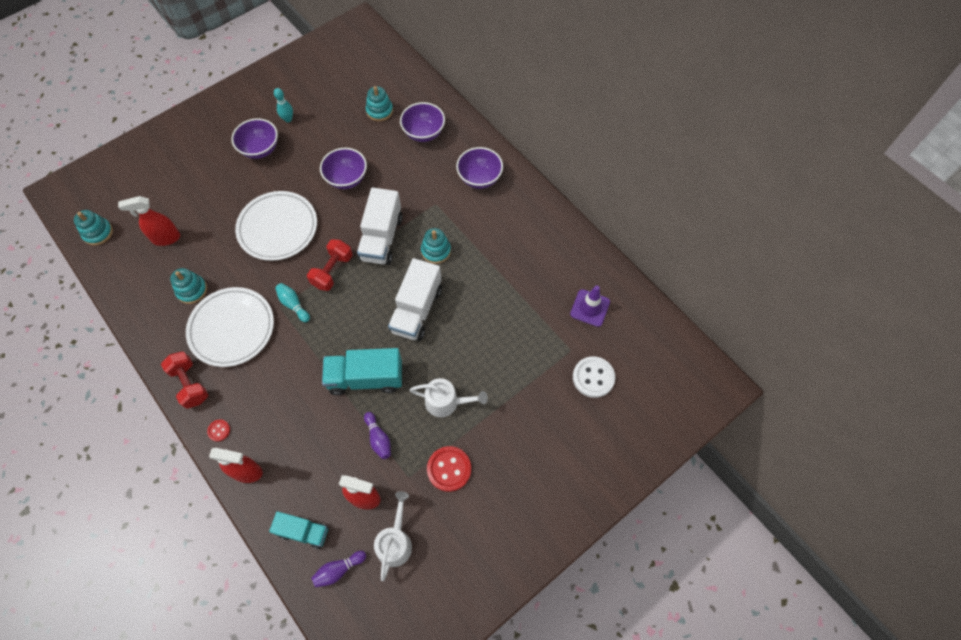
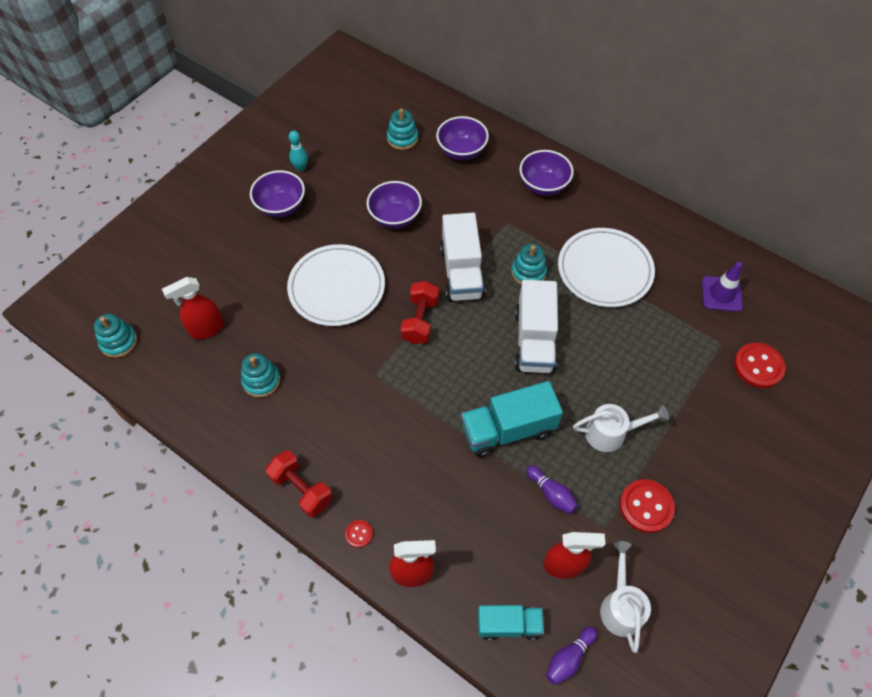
camera: 15 degrees left, 5 degrees down
white plate [186,287,274,367] -> white plate moved to [558,228,655,307]
turquoise bowling pin [275,283,310,322] -> none
white button [573,356,615,398] -> red button [734,343,786,388]

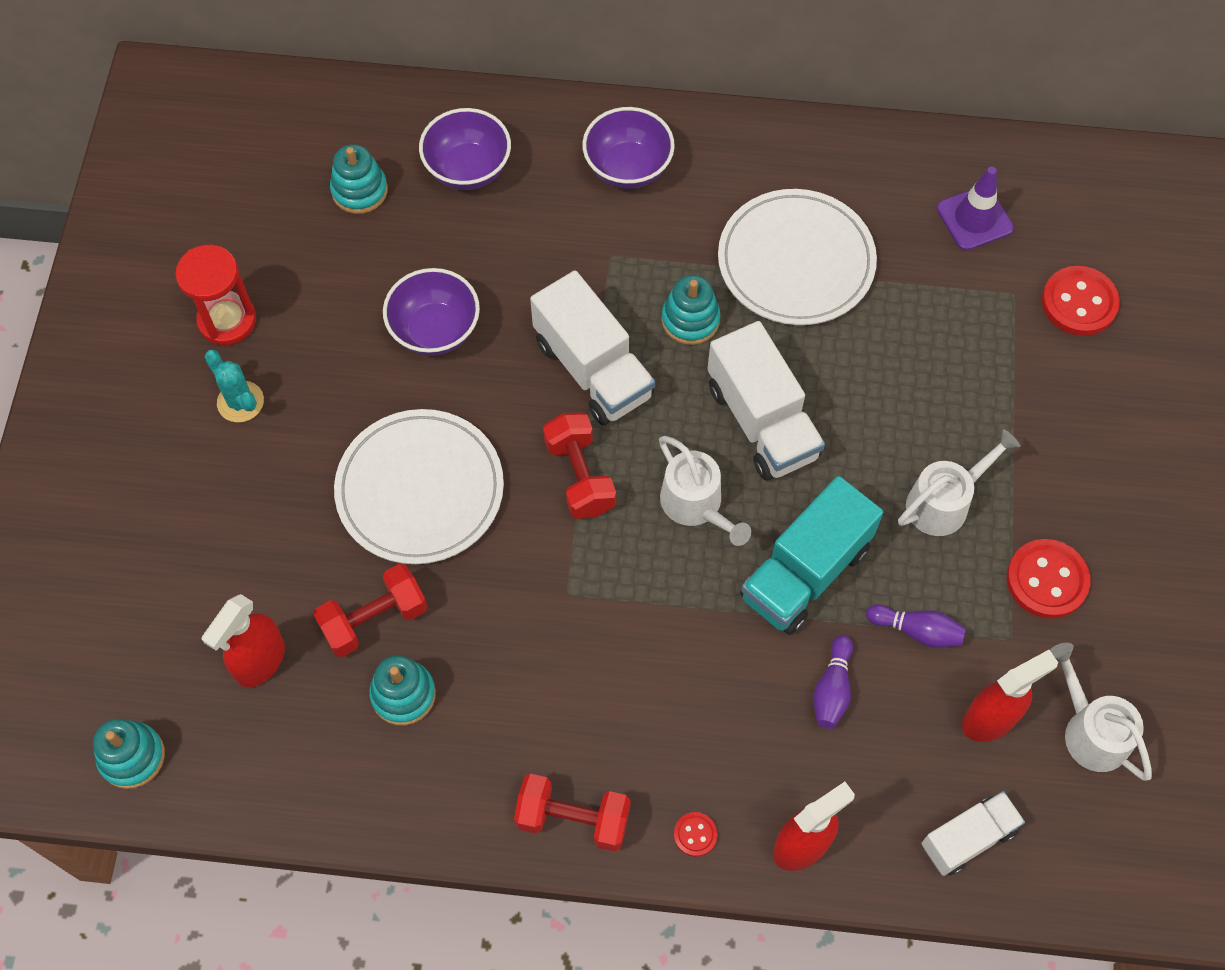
camera: 30 degrees left, 5 degrees up
purple bowl [250,170,305,217] -> turquoise cactus [205,350,264,422]
turquoise bowling pin [289,130,308,172] -> red hourglass [175,245,256,345]
turquoise truck [478,605,544,641] -> white truck [921,791,1025,876]
purple bowling pin [546,626,597,685] -> purple bowling pin moved to [813,635,853,729]
none -> red dumbbell [313,564,427,657]
none -> white watering can [659,436,751,546]

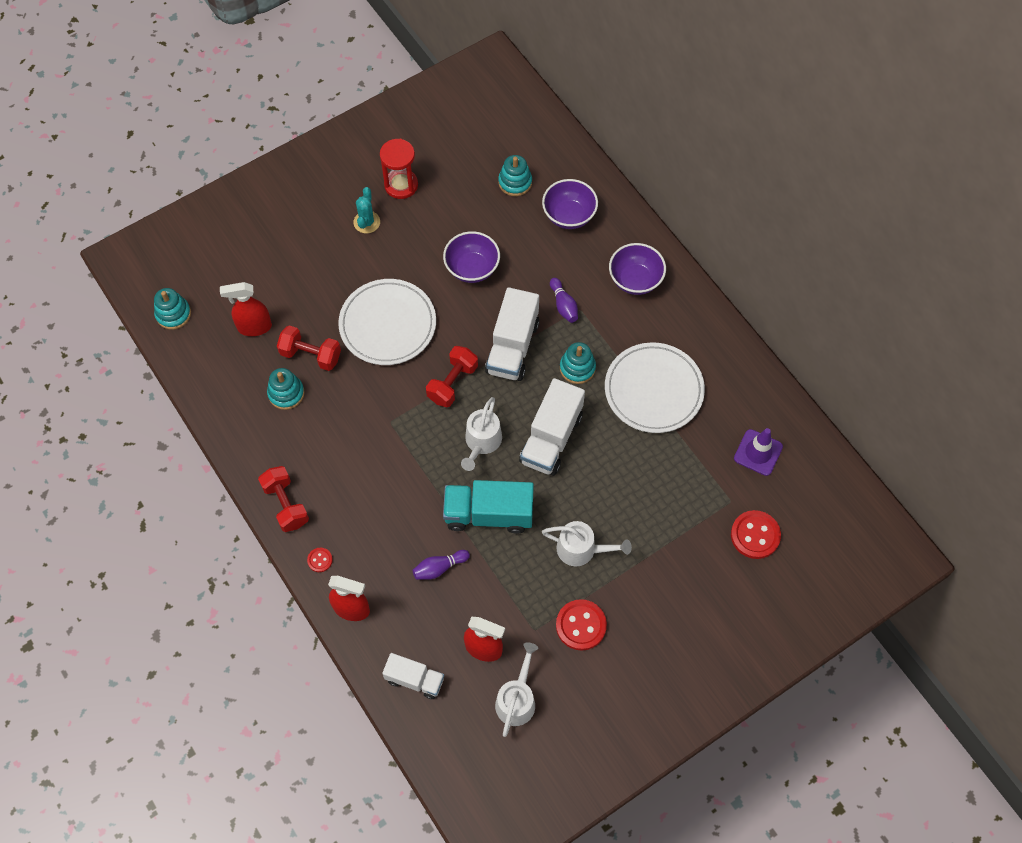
camera: 50 degrees right, 0 degrees up
purple bowling pin [866,604,966,648] -> purple bowling pin moved to [550,278,578,323]

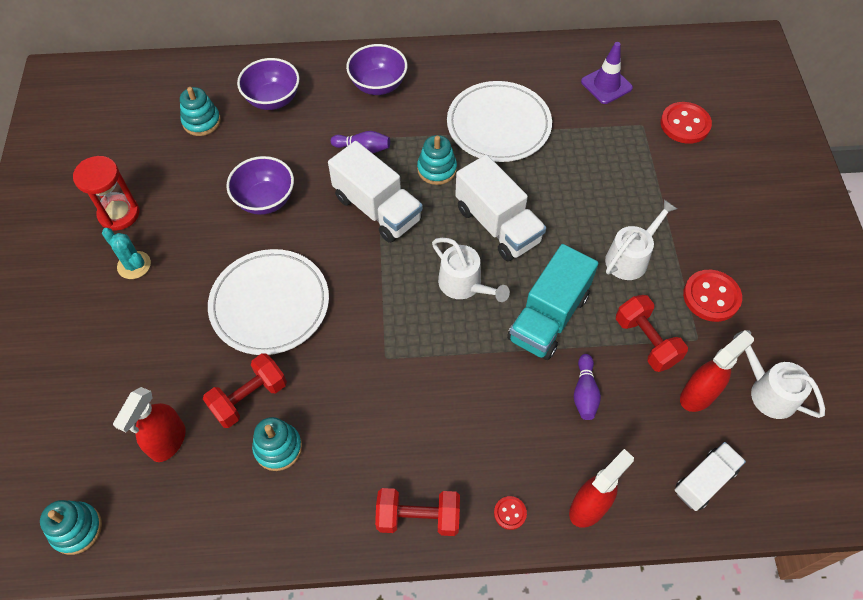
camera: 60 degrees left, 5 degrees down
red dumbbell [426,346,478,407] -> red dumbbell moved to [616,295,688,372]

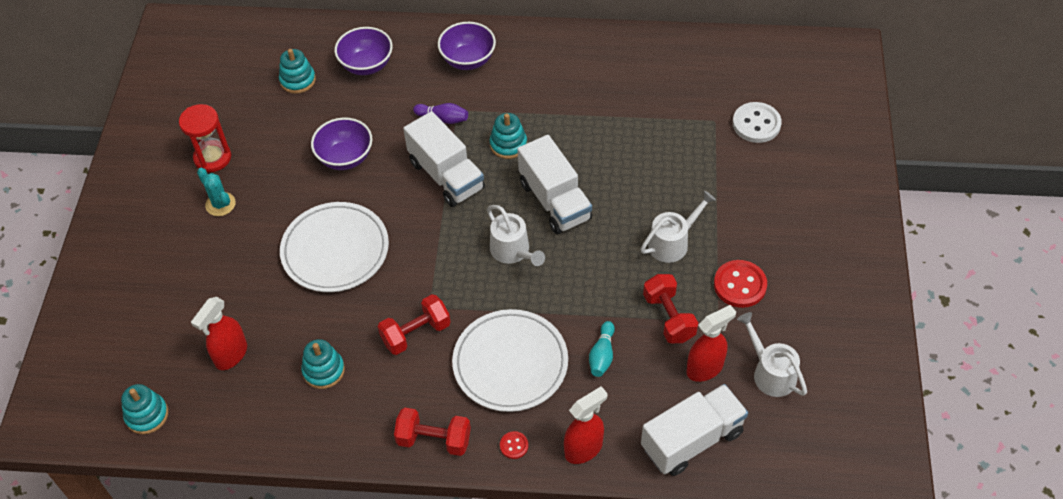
camera: 10 degrees right, 5 degrees down
red dumbbell [203,353,287,428] -> red dumbbell moved to [378,294,450,355]
white plate [447,81,552,162] -> white plate moved to [452,309,568,412]
turquoise truck [507,244,599,360] -> none
purple bowling pin [574,354,601,420] -> turquoise bowling pin [589,321,615,377]
purple traffic cone [581,42,633,104] -> none
red button [661,102,712,144] -> white button [733,102,782,143]
white truck [675,442,746,511] -> white truck [641,384,748,476], size x1.62

